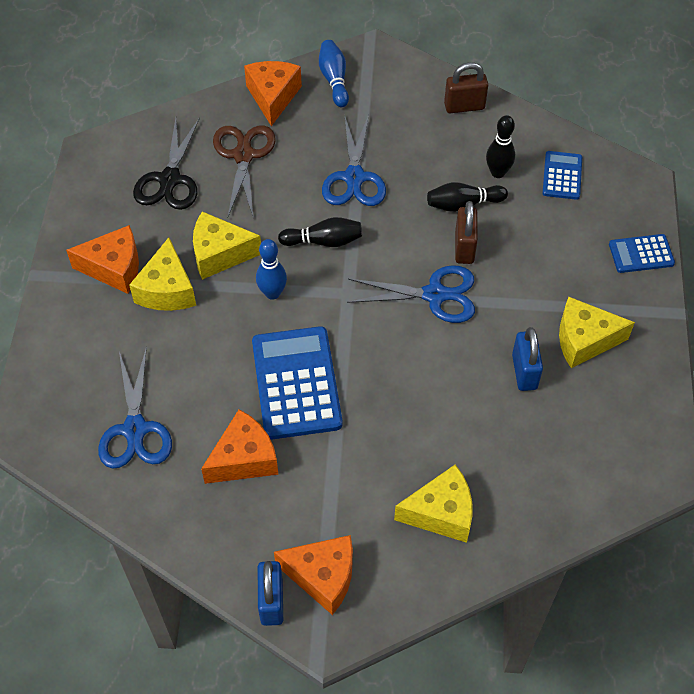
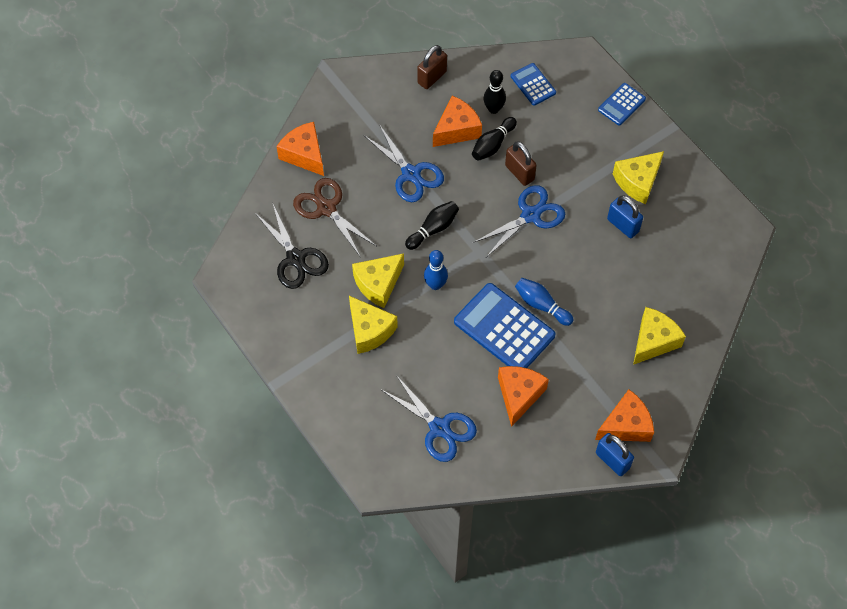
camera: 40 degrees left, 5 degrees up
orange cheese [66,225,139,294] -> orange cheese moved to [433,96,482,147]
blue bowling pin [319,40,349,107] -> blue bowling pin moved to [515,278,574,326]

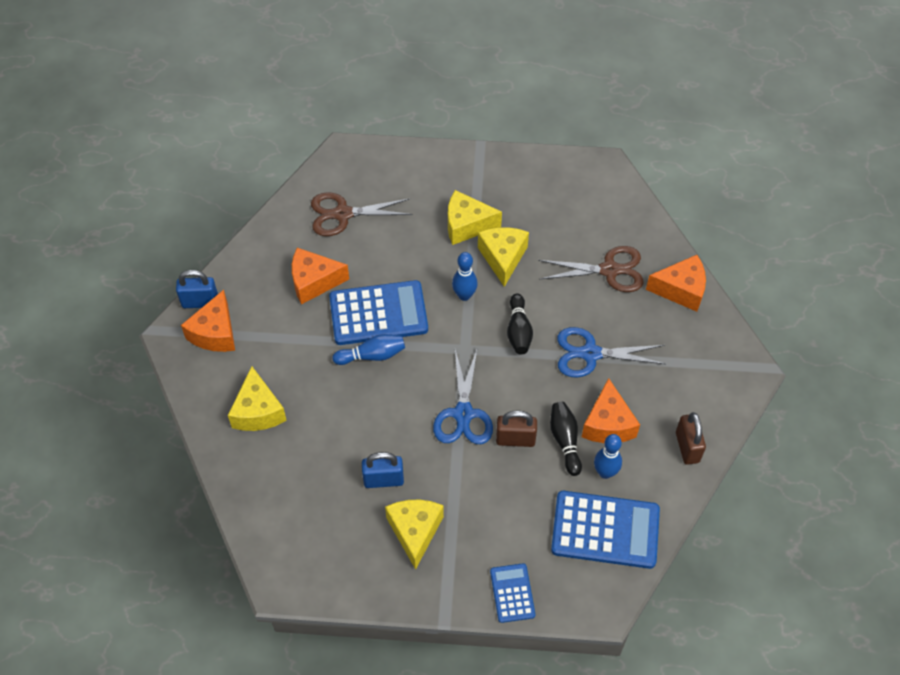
camera: 130 degrees right, 5 degrees down
black scissors [255,204,329,289] -> none
blue scissors [382,375,477,462] -> brown scissors [311,192,413,236]
black bowling pin [483,70,506,114] -> blue bowling pin [594,434,622,479]
orange cheese [498,366,549,427] -> orange cheese turned 120 degrees clockwise [292,248,349,304]
blue calculator [511,63,556,106] -> blue calculator [551,491,660,569], size x1.88

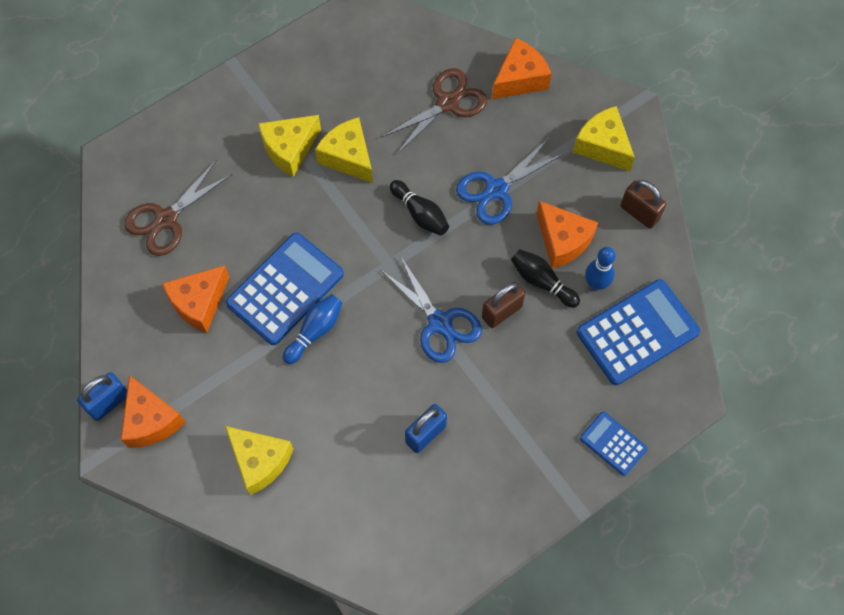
camera: 40 degrees left, 10 degrees up
yellow cheese [385,500,444,570] -> yellow cheese moved to [573,106,635,171]
blue bowling pin [452,252,478,301] -> none

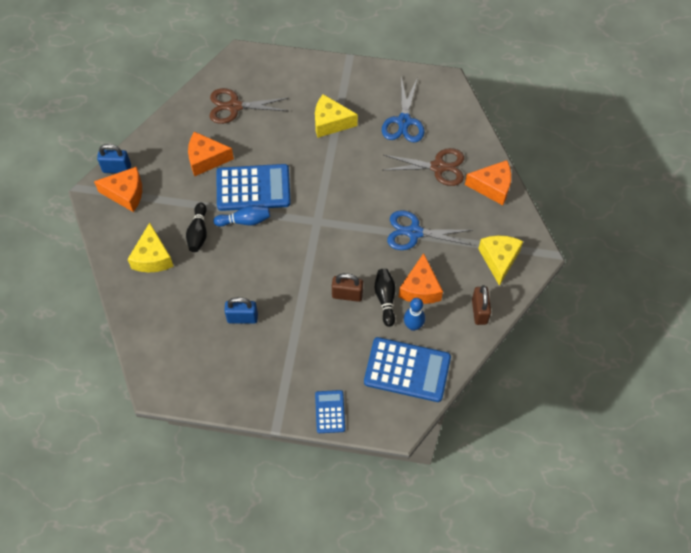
camera: 45 degrees right, 5 degrees down
orange cheese [121,375,186,448] -> orange cheese turned 105 degrees counterclockwise [94,167,142,212]
yellow cheese [315,117,373,183] -> none
blue scissors [381,256,482,363] -> blue scissors moved to [382,77,424,143]
black bowling pin [390,180,449,236] -> black bowling pin moved to [186,203,207,252]

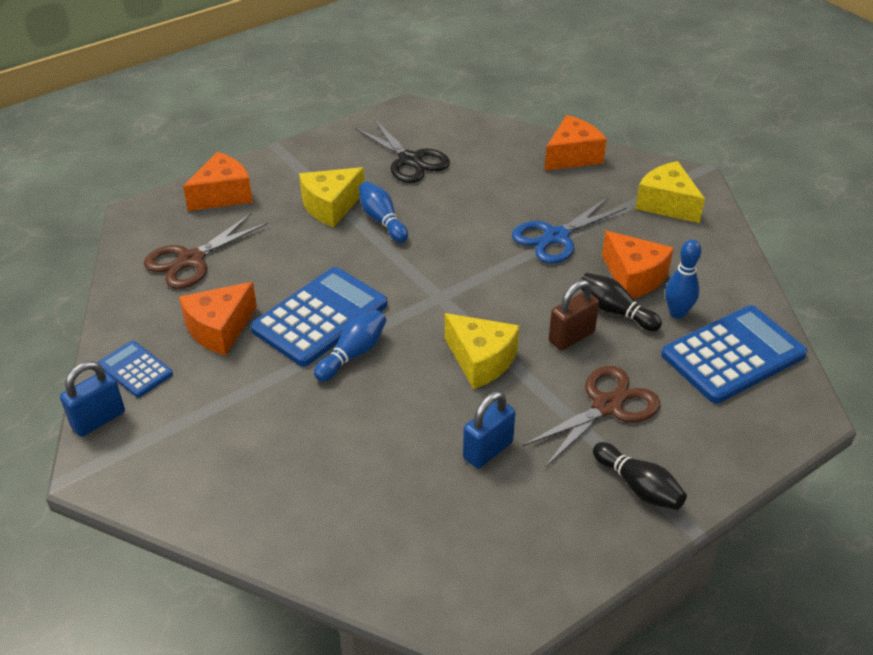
camera: 45 degrees left, 20 degrees down
orange cheese [94,167,142,212] -> orange cheese moved to [183,152,253,211]
yellow cheese [127,223,174,272] -> yellow cheese moved to [445,313,520,389]
black bowling pin [186,203,207,252] -> black bowling pin moved to [593,442,687,510]
blue calculator [315,390,345,433] -> blue calculator moved to [98,341,173,397]
blue scissors [382,77,424,143] -> black scissors [355,119,450,183]
brown scissors [384,148,464,186] -> brown scissors moved to [522,366,660,467]
brown padlock [472,285,491,325] -> none
none -> blue bowling pin [359,181,408,243]

